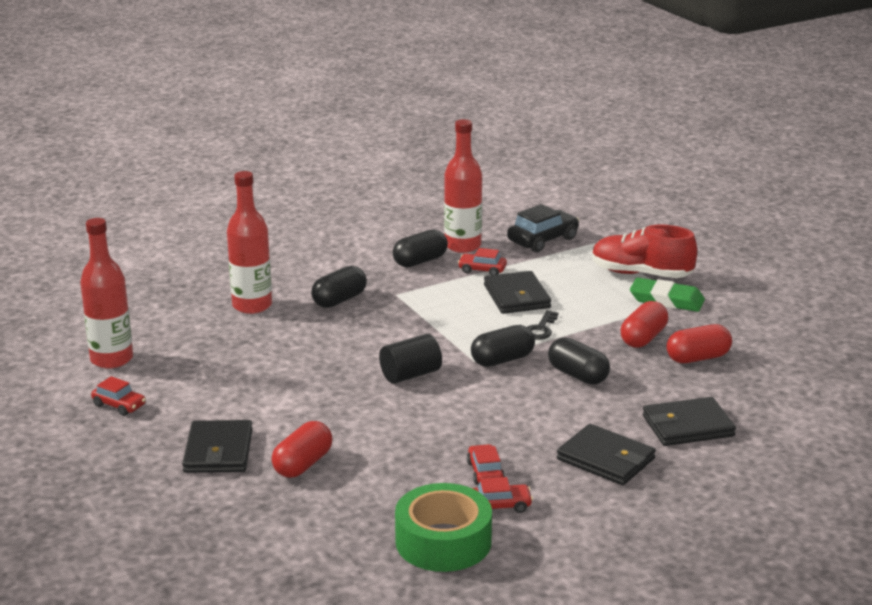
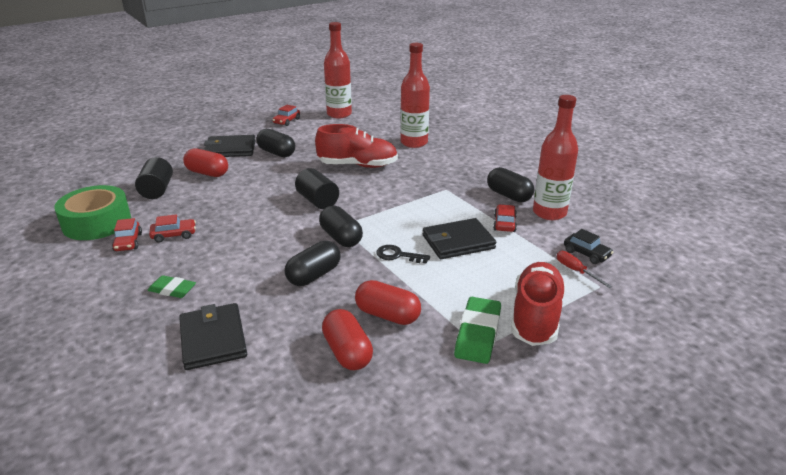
camera: 85 degrees right, 5 degrees up
black capsule [311,266,367,308] -> black capsule moved to [256,129,295,157]
black car [507,204,579,252] -> black car [564,229,613,264], size x0.60
black wallet [557,424,656,485] -> green eraser [148,275,196,298]
none -> black cylinder [135,157,173,199]
none -> red shoe [315,124,398,168]
none -> red screwdriver [557,251,612,288]

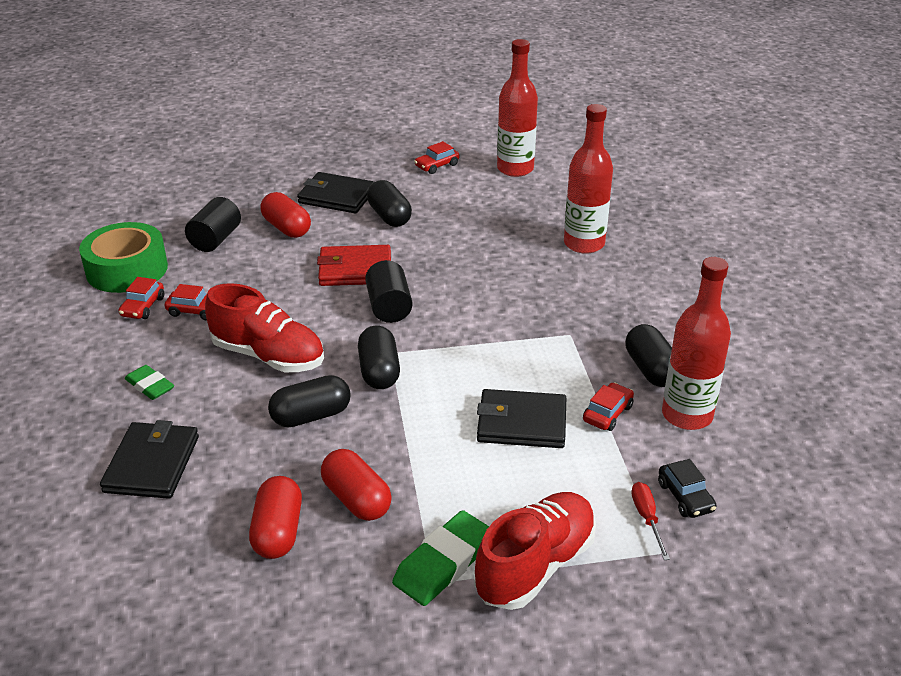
camera: 25 degrees right, 5 degrees up
red shoe [315,124,398,168] -> red shoe moved to [205,283,324,372]
black key [376,245,430,264] -> none
none -> red wallet [317,245,391,286]

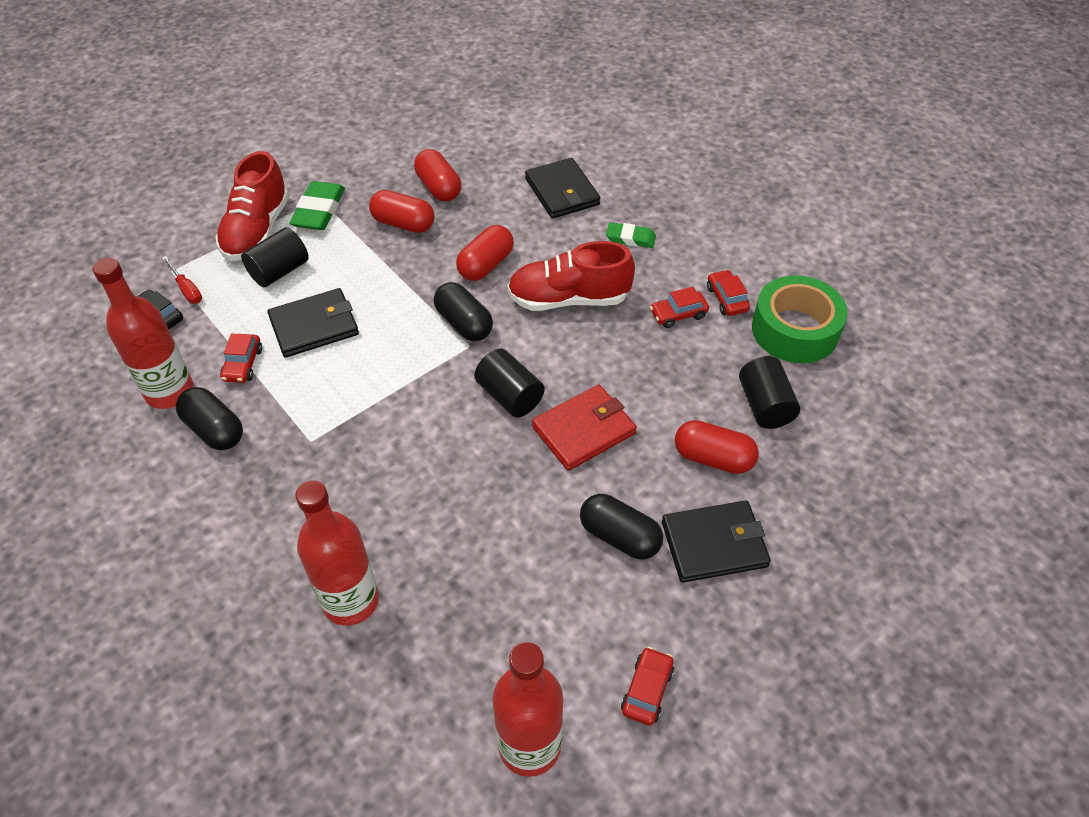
camera: 150 degrees right, 15 degrees up
black capsule [268,375,351,427] -> red capsule [456,225,514,281]
none -> black cylinder [241,227,309,287]

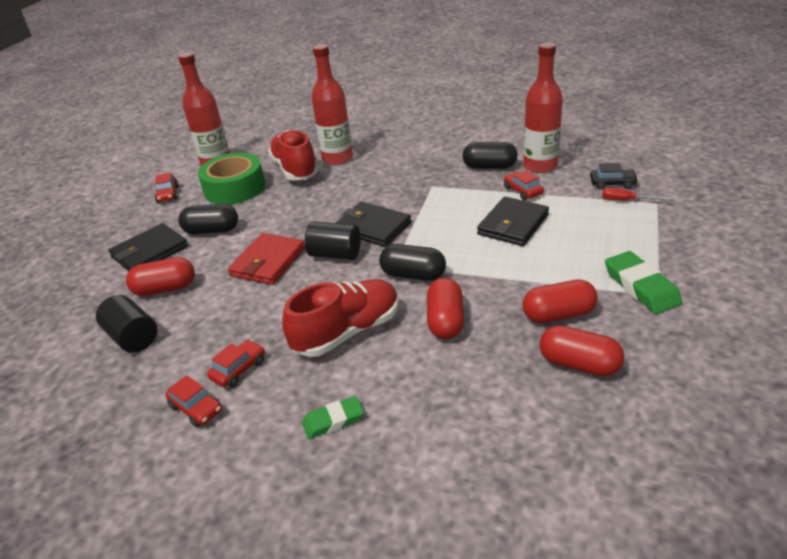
camera: 150 degrees right, 15 degrees down
red shoe [216,151,289,261] -> red shoe moved to [268,130,319,180]
black cylinder [241,227,309,287] -> none
black wallet [525,158,600,218] -> black wallet moved to [336,202,411,247]
green tape [752,275,848,363] -> green tape moved to [198,153,265,205]

